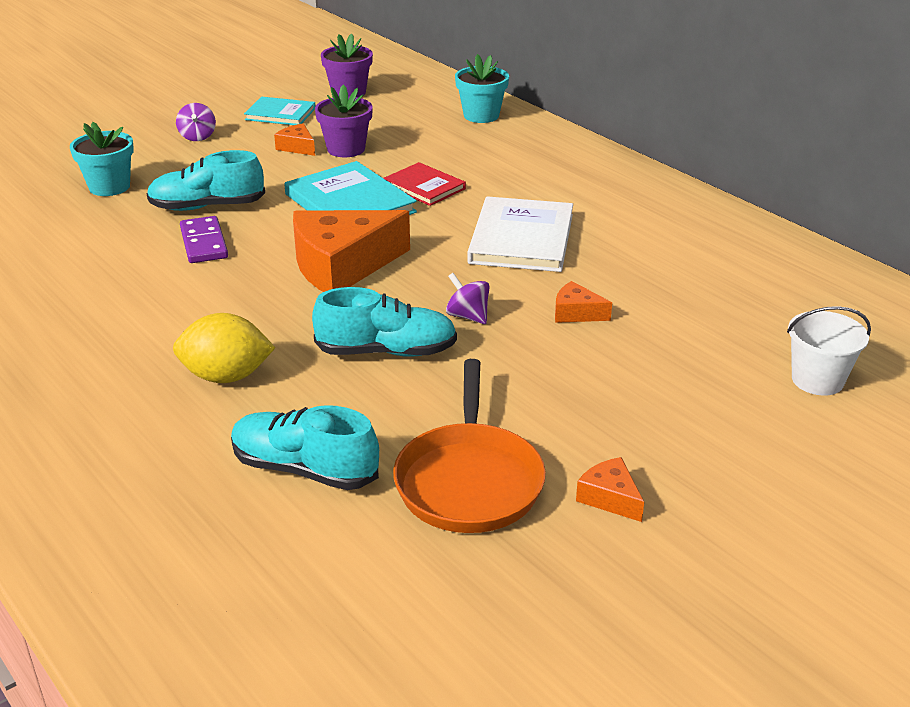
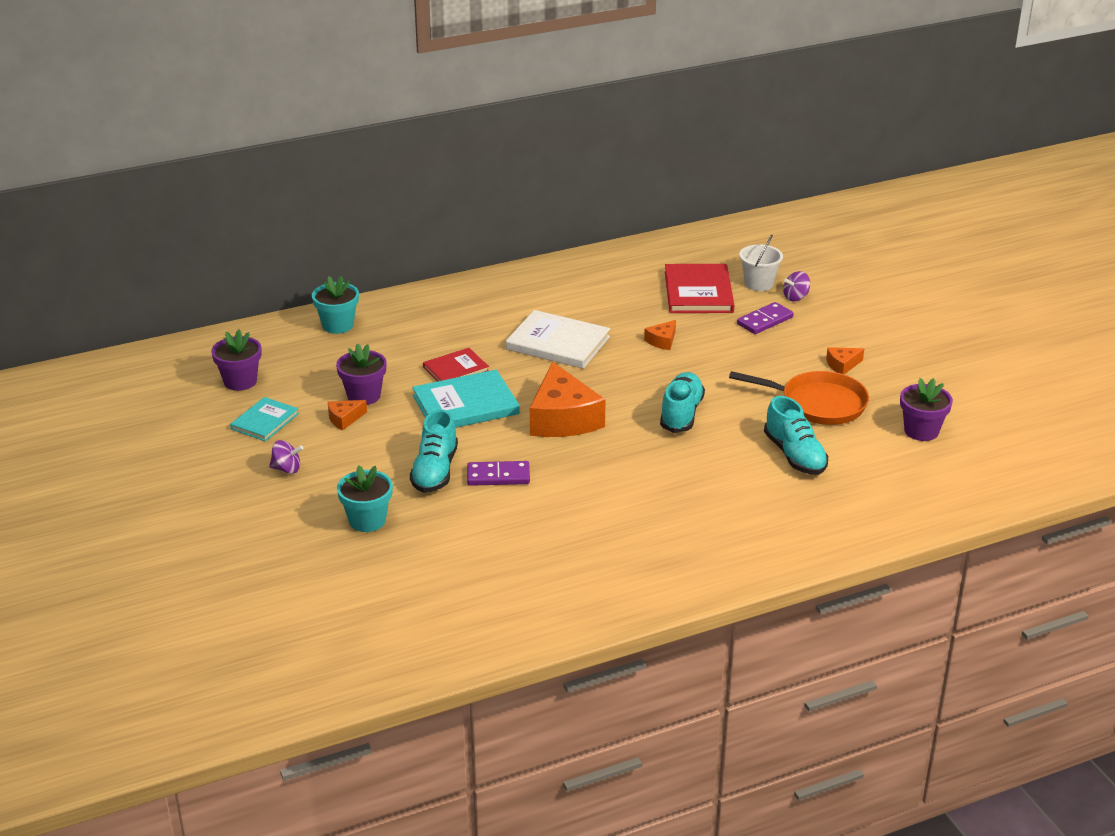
camera: 75 degrees left, 0 degrees up
yellow lemon [173,313,275,383] -> none
turquoise shoe [231,405,379,490] -> turquoise shoe turned 60 degrees counterclockwise [764,396,828,475]
purple spinning top [446,273,490,324] -> purple spinning top moved to [783,271,810,302]
none -> red book [665,264,734,313]
none -> purple domino [737,302,794,334]
none -> purple flower pot [900,378,953,441]

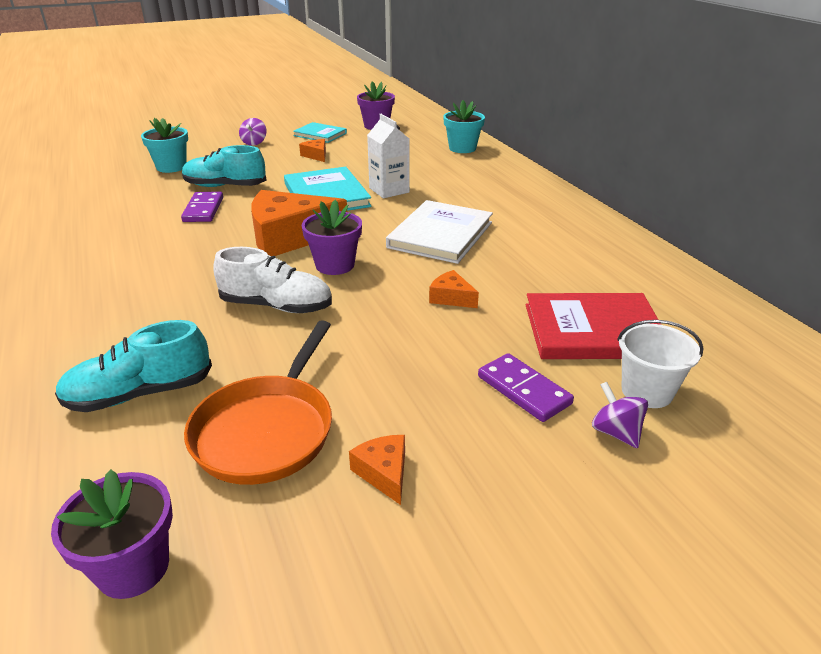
camera: 90 degrees right, 0 degrees up
purple flower pot [336,344,387,405] -> purple flower pot moved to [302,200,362,275]
red book [423,348,489,381] -> white carton [367,114,410,198]
turquoise shoe [660,372,705,433] -> white shoe [213,247,332,313]

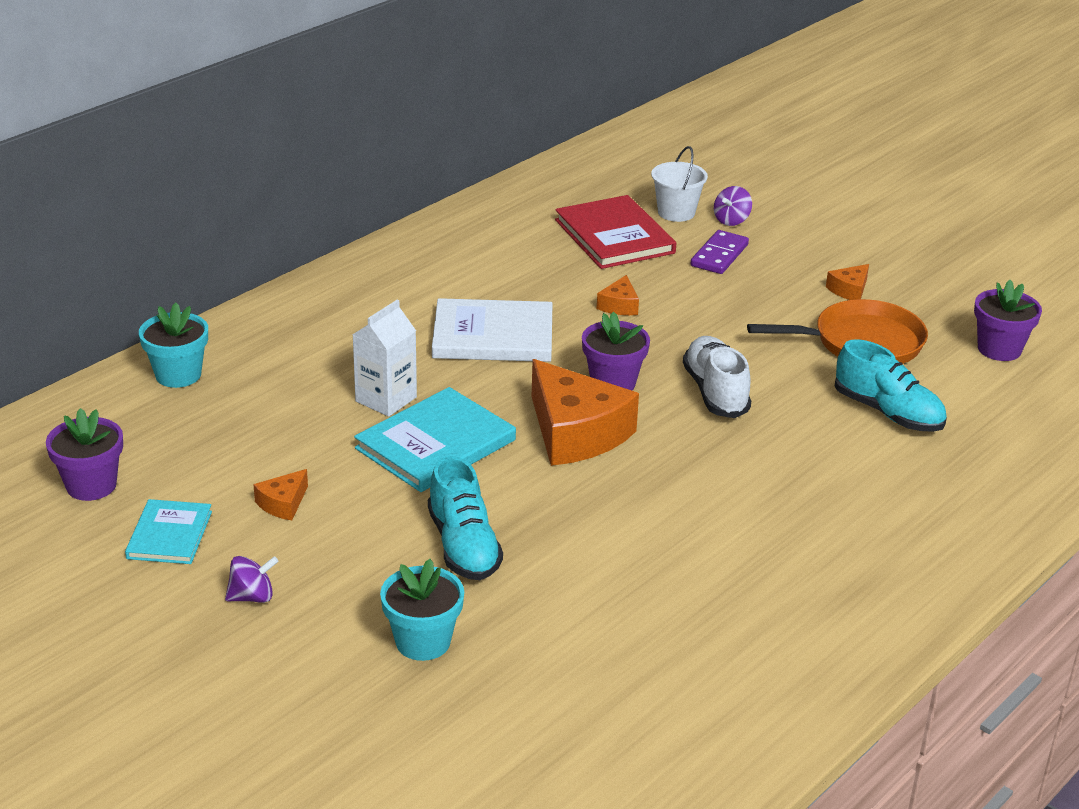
camera: 115 degrees left, 0 degrees up
purple domino [181,192,223,222] -> none

